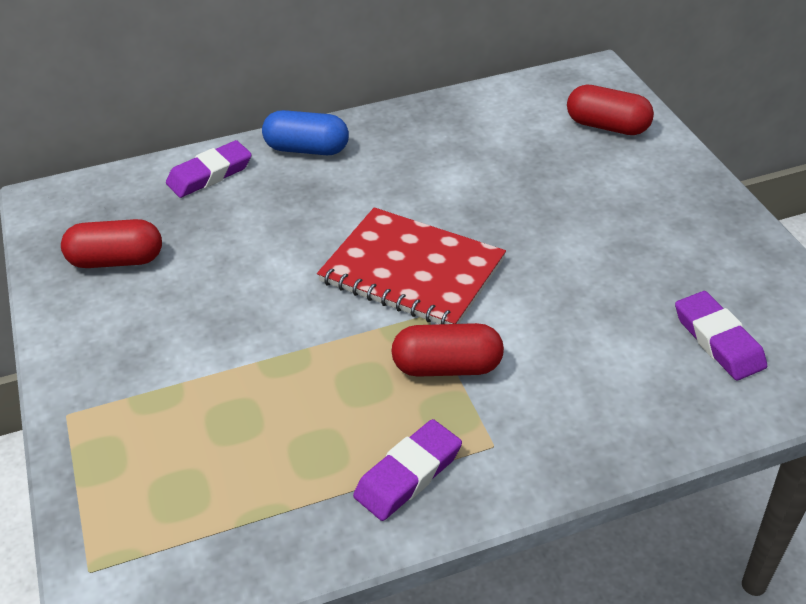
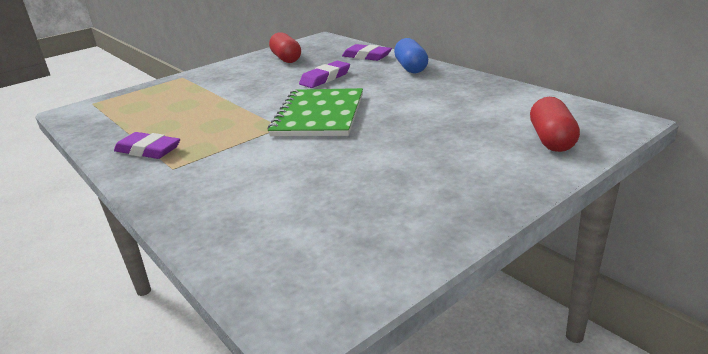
camera: 70 degrees right, 15 degrees down
red notebook [317,207,506,324] -> green notebook [268,88,363,136]
red capsule [391,323,504,377] -> none
purple eraser [675,291,767,380] -> purple eraser moved to [299,61,350,88]

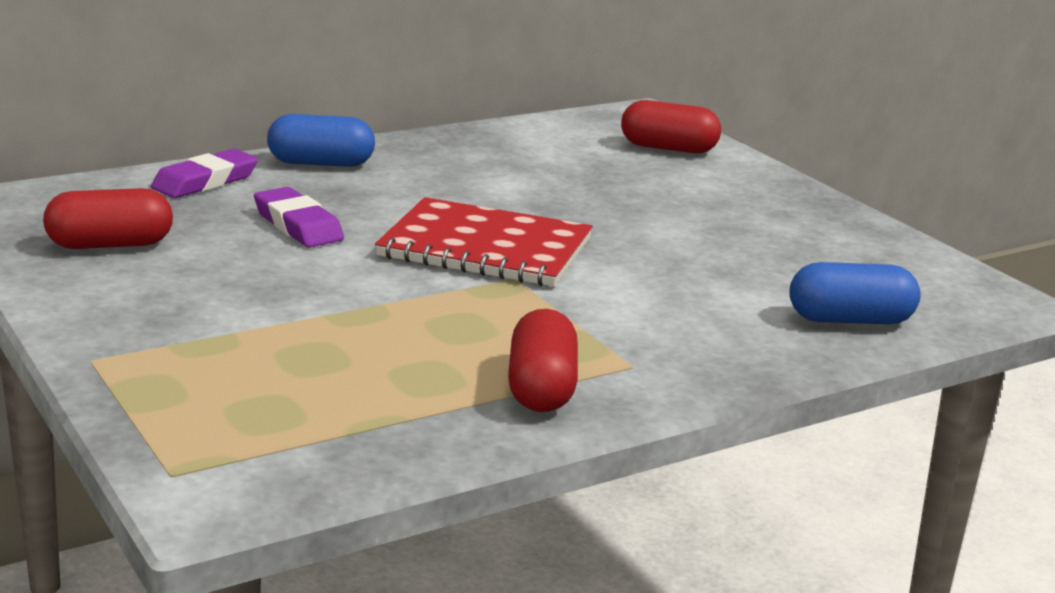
camera: 85 degrees left, 5 degrees down
purple eraser [114,132,180,159] -> red capsule [508,309,578,412]
green notebook [268,88,363,136] -> red notebook [375,197,593,286]
none -> blue capsule [789,262,920,324]

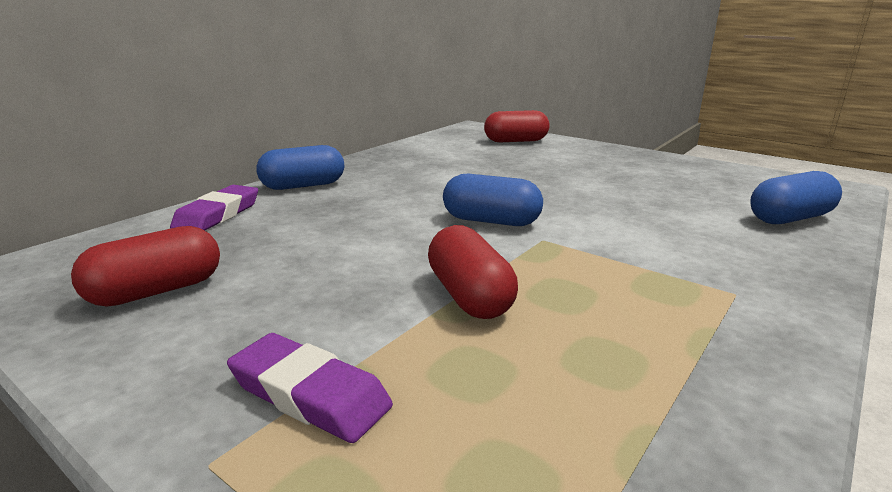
camera: 20 degrees left, 0 degrees up
purple eraser [254,187,344,248] -> purple eraser moved to [227,333,393,443]
red notebook [375,197,593,286] -> blue capsule [443,174,543,226]
red capsule [508,309,578,412] -> red capsule moved to [428,225,518,319]

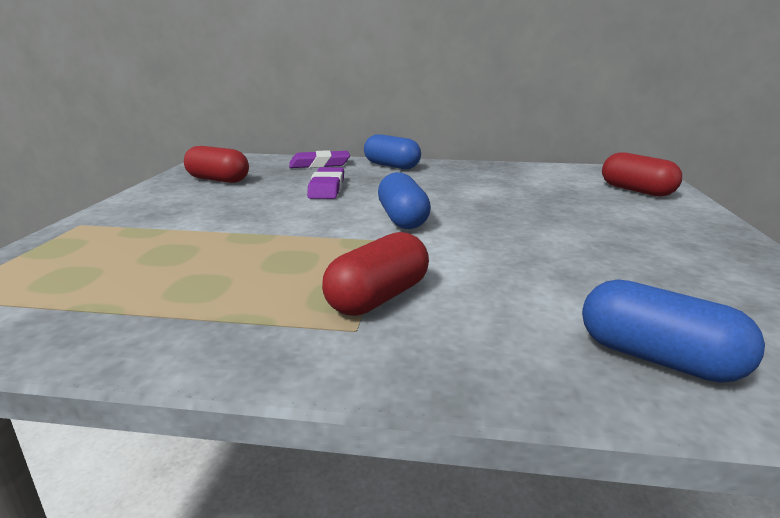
camera: 60 degrees right, 0 degrees up
purple eraser [227,333,393,443] -> purple eraser moved to [307,167,344,199]
red capsule [428,225,518,319] -> red capsule moved to [322,232,429,316]

